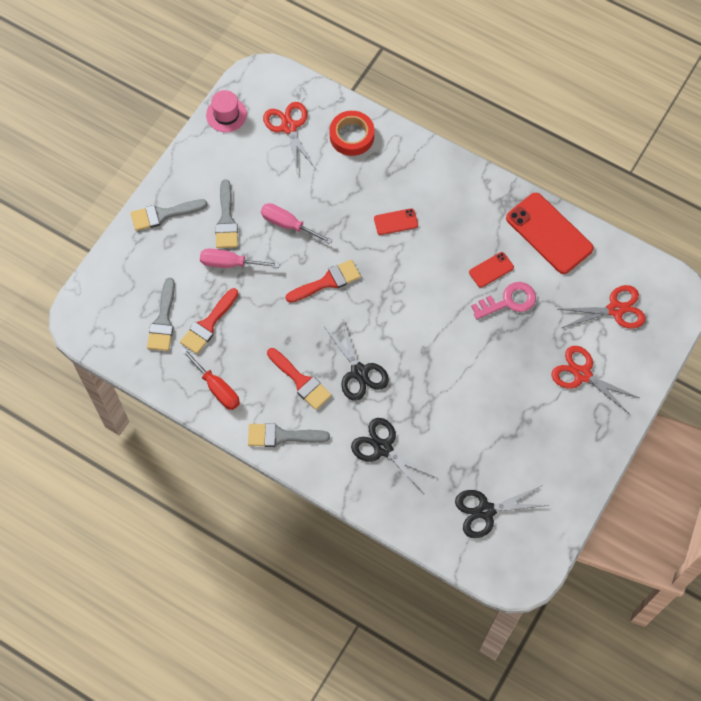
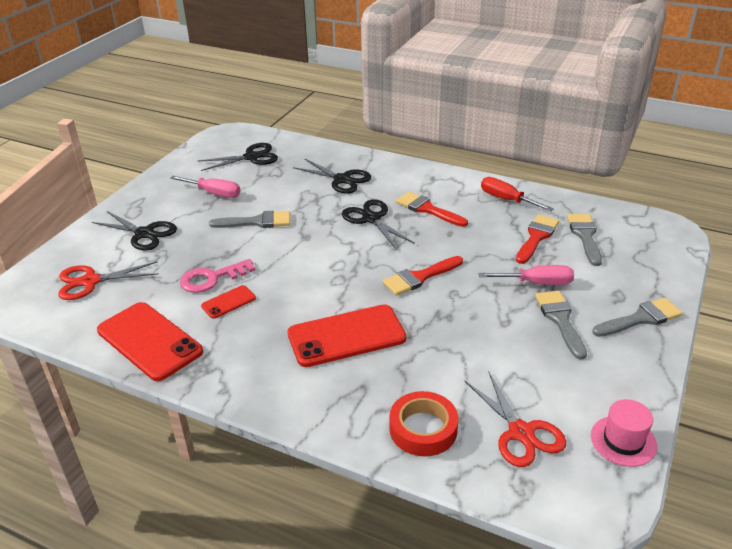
camera: 175 degrees right, 30 degrees down
grey brush [248,423,330,447] -> grey brush moved to [209,211,290,228]
pink screwdriver [261,203,333,244] -> pink screwdriver moved to [170,176,240,198]
red phone [374,208,418,235] -> red phone [287,305,406,367], size x2.07
red scissors [551,346,639,413] -> black scissors [92,211,177,251]

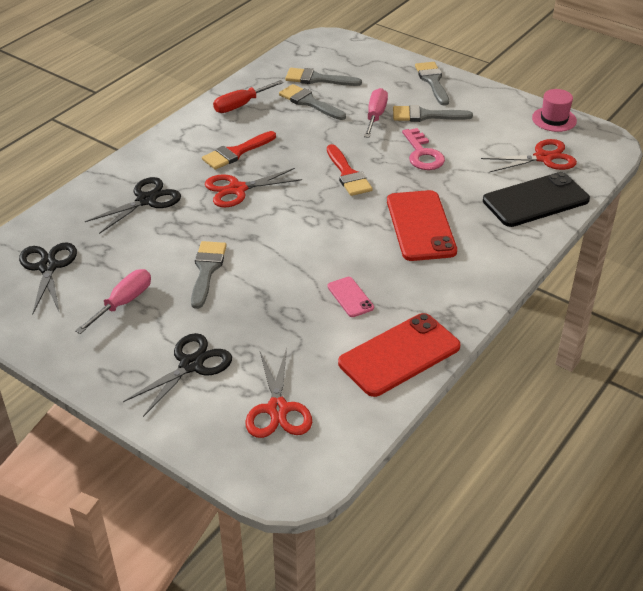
camera: 80 degrees left, 5 degrees up
pink key [180,259,255,293] -> pink key moved to [402,128,445,170]
red phone [201,285,256,319] -> pink phone [327,277,374,317]
black scissors [342,199,415,249] -> red scissors [205,168,302,207]
red tape [389,391,458,456] -> black phone [483,172,590,227]
red brush [516,214,559,264] -> grey brush [279,84,346,120]

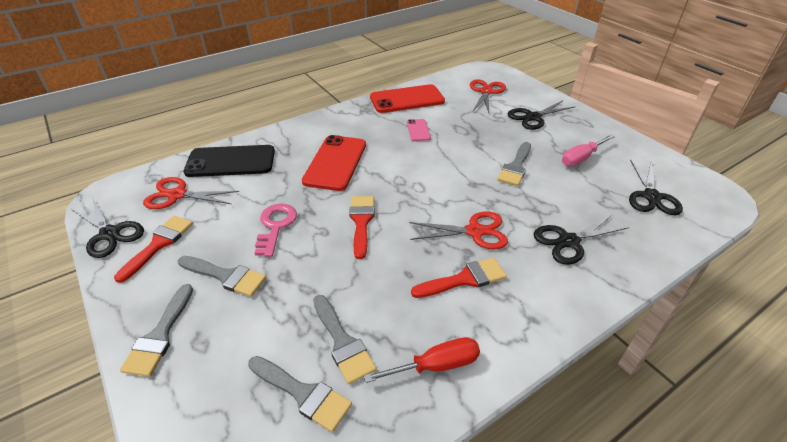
camera: 160 degrees left, 0 degrees up
pink screwdriver [364,88,388,138] -> none
pink hat [532,89,577,132] -> black scissors [71,199,144,258]
none -> red brush [114,216,193,283]

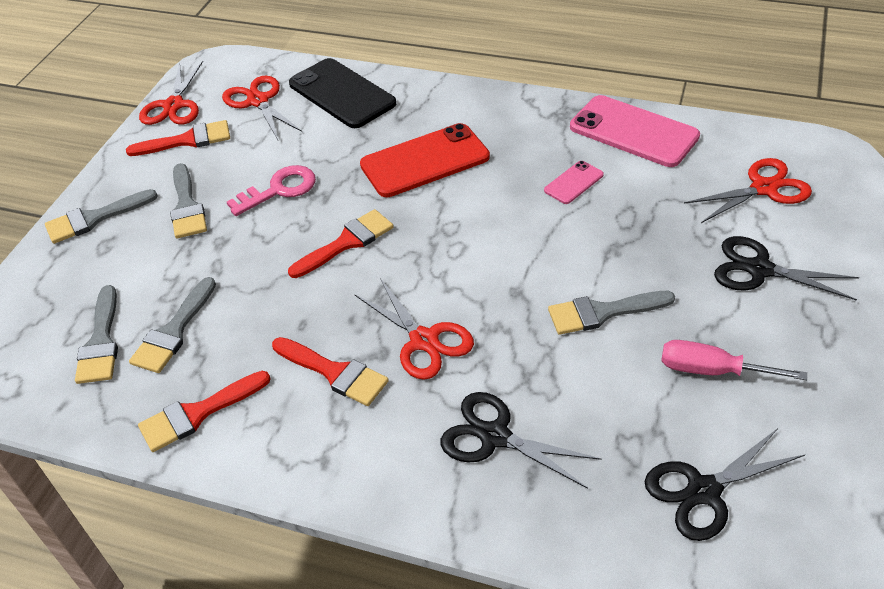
camera: 55 degrees right, 5 degrees up
black scissors [71,199,144,258] -> red scissors [139,61,203,125]
red screwdriver [364,337,480,383] -> red brush [138,371,271,452]
red phone [370,84,445,113] -> pink phone [570,95,700,167]

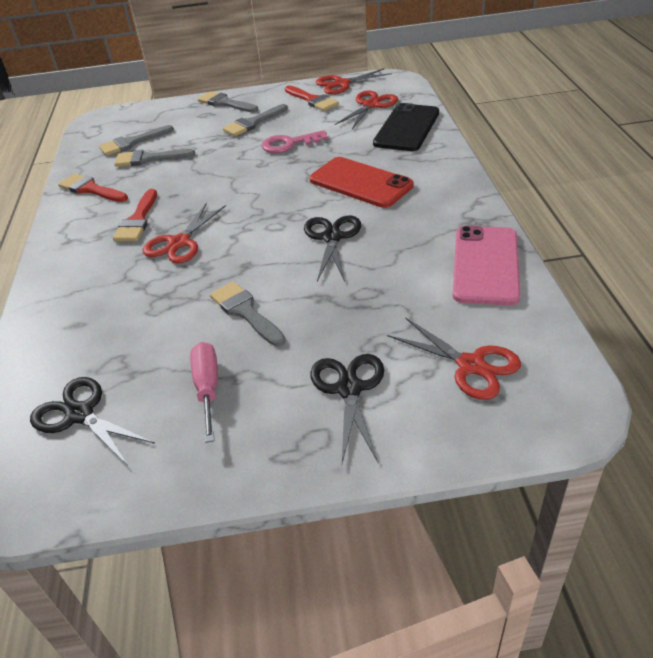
camera: 65 degrees right, 5 degrees down
pink key [227,165,316,216] -> pink key turned 135 degrees clockwise [262,130,328,153]
red brush [288,209,394,278] -> none
black scissors [440,392,602,489] -> black scissors moved to [304,216,361,281]
pink phone [544,161,604,204] -> none

